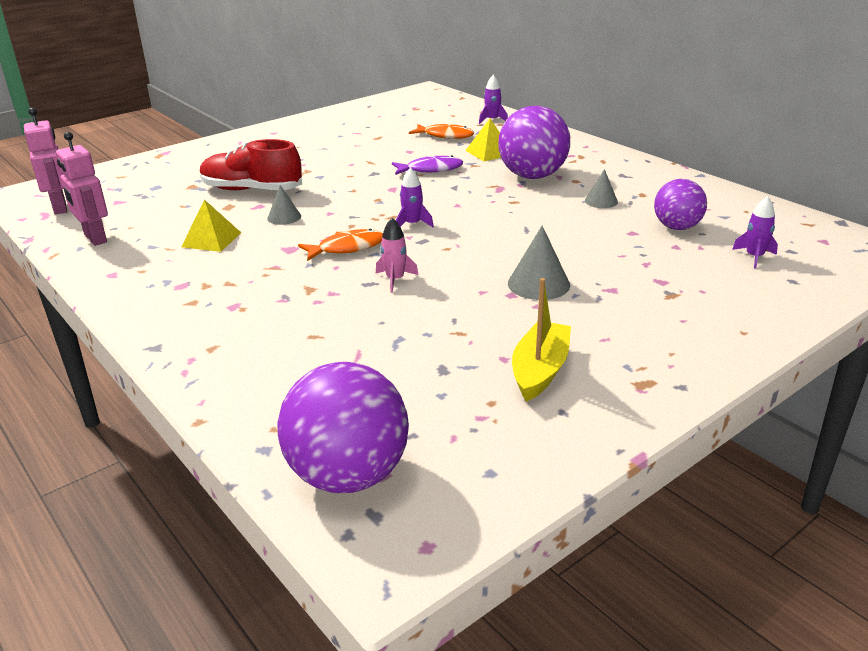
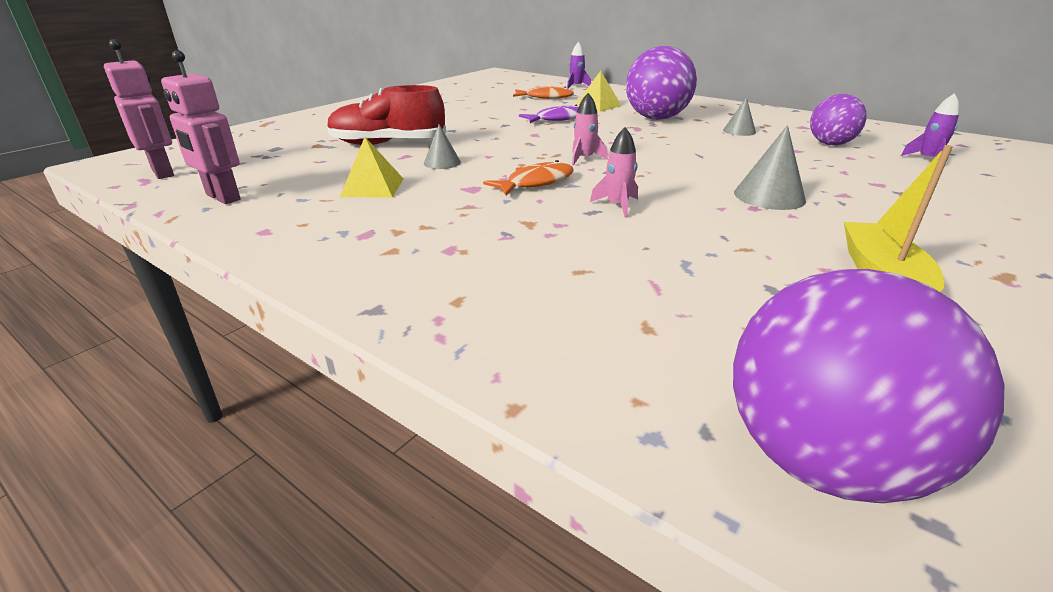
camera: 15 degrees left, 0 degrees up
purple rocket [396,167,434,227] -> pink rocket [572,93,608,166]

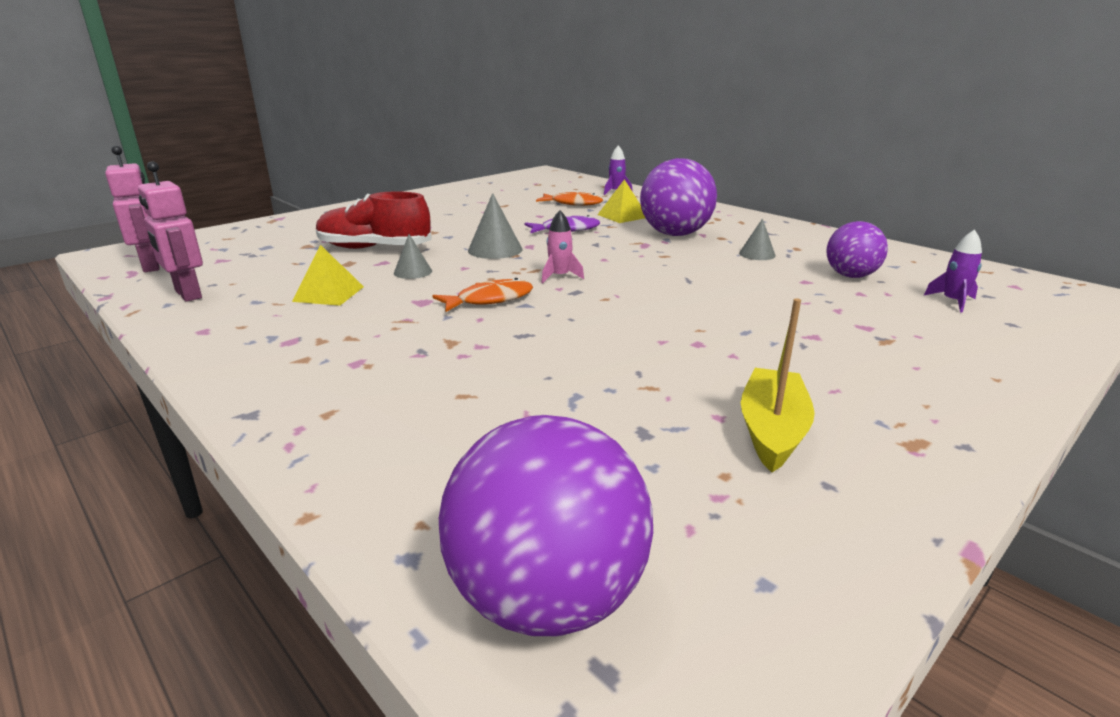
camera: 10 degrees right, 5 degrees down
pink rocket [590,127,638,218] -> none
grey cone [734,125,806,210] -> grey cone moved to [468,193,523,259]

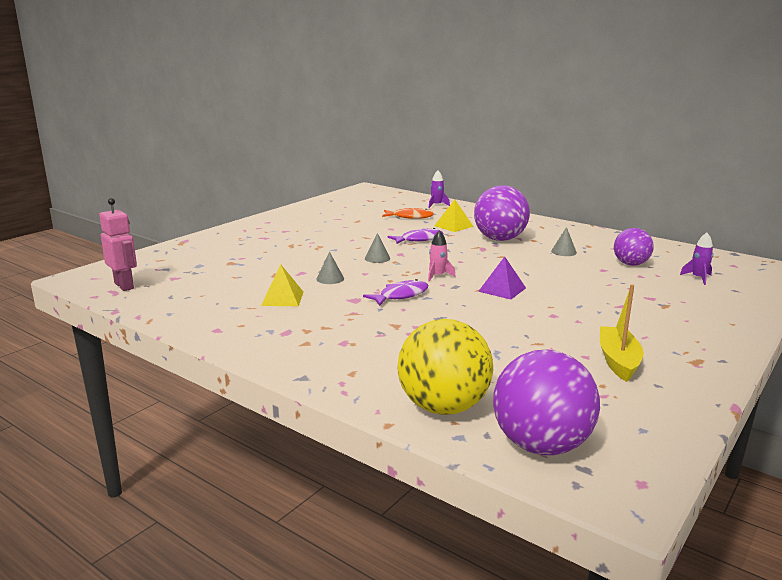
camera: 10 degrees left, 5 degrees down
pink robot [138,161,203,302] -> none
red shoe [316,191,431,249] -> none
orange fish [433,278,533,312] -> purple fish [363,279,428,306]
grey cone [468,193,523,259] -> grey cone [365,233,390,263], size x0.64
none -> yellow ball [398,319,493,415]
none -> purple pyramid [478,256,526,300]

